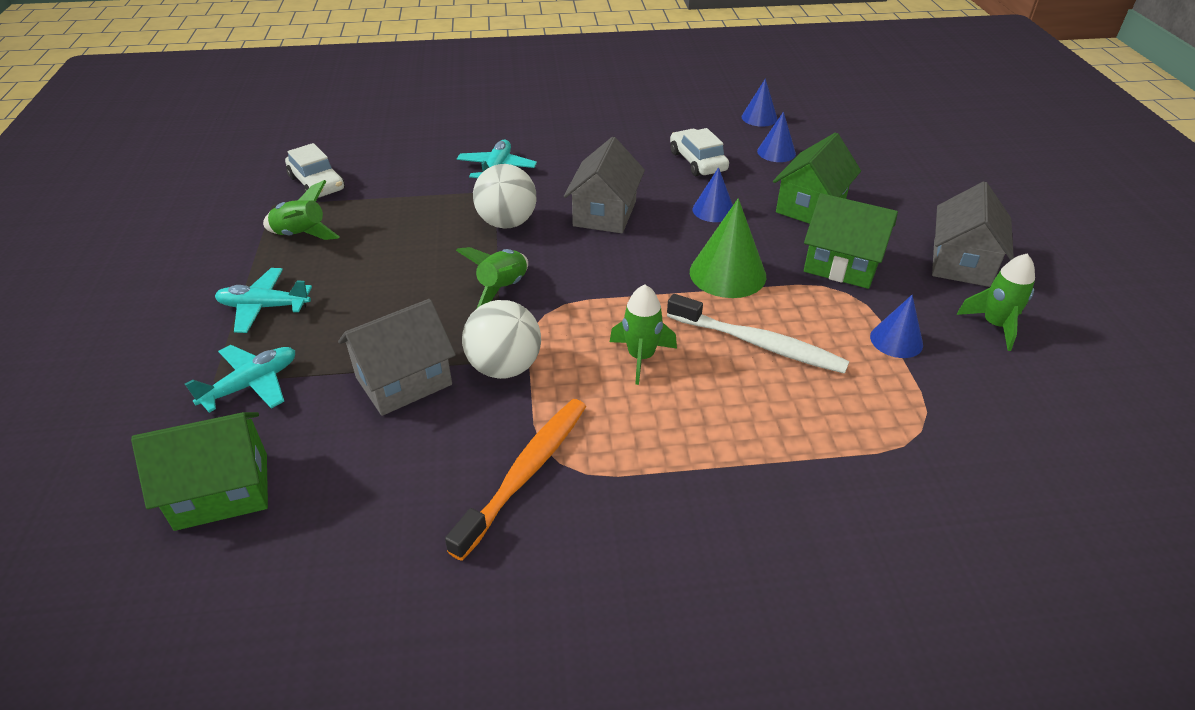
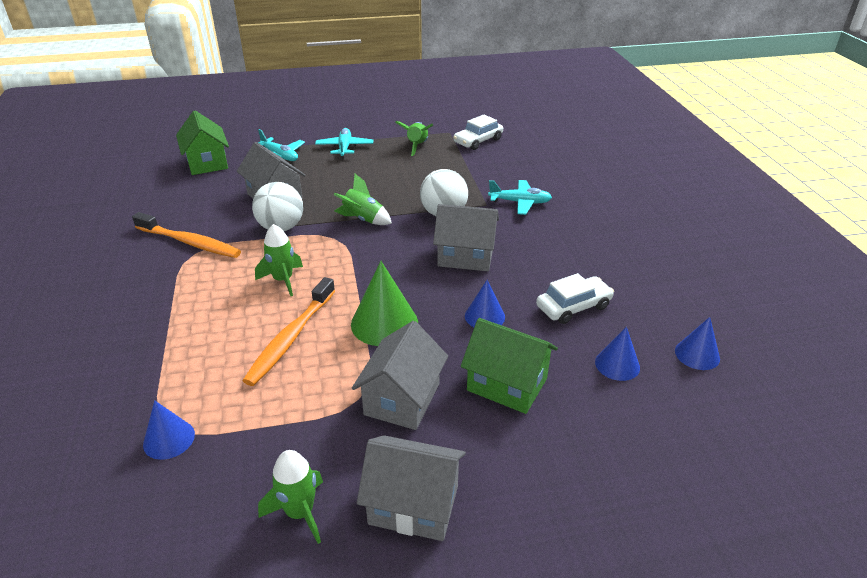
camera: 85 degrees right, 5 degrees down
white toothbrush [667,294,849,374] -> orange toothbrush [242,277,335,386]
green house [804,193,898,289] -> grey house [352,321,448,430]
blue cone [870,295,923,358] -> blue cone moved to [143,400,195,460]

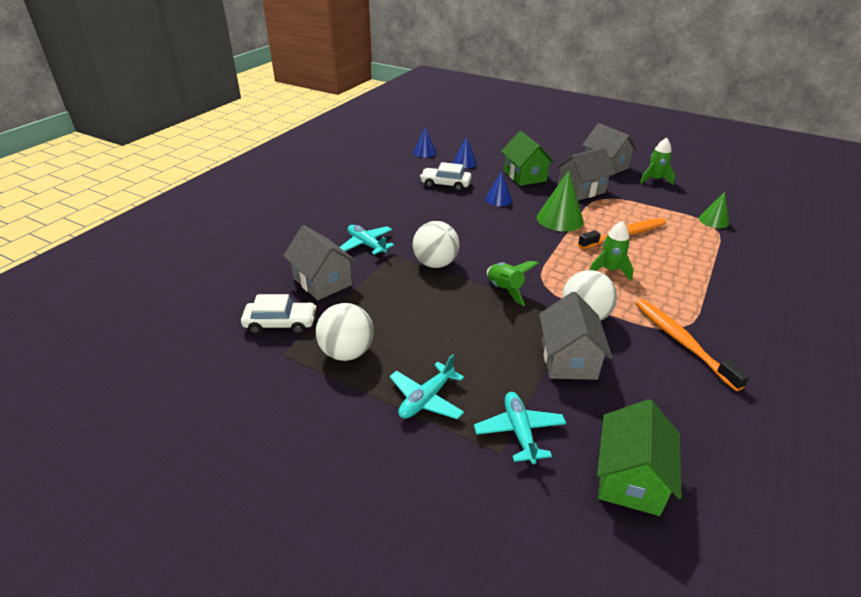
camera: 140 degrees left, 0 degrees up
blue cone [143,400,195,460] -> green cone [699,192,729,228]
green rocket [395,121,433,156] -> white ball [315,303,374,361]
grey house [433,204,499,271] -> grey house moved to [283,225,357,300]

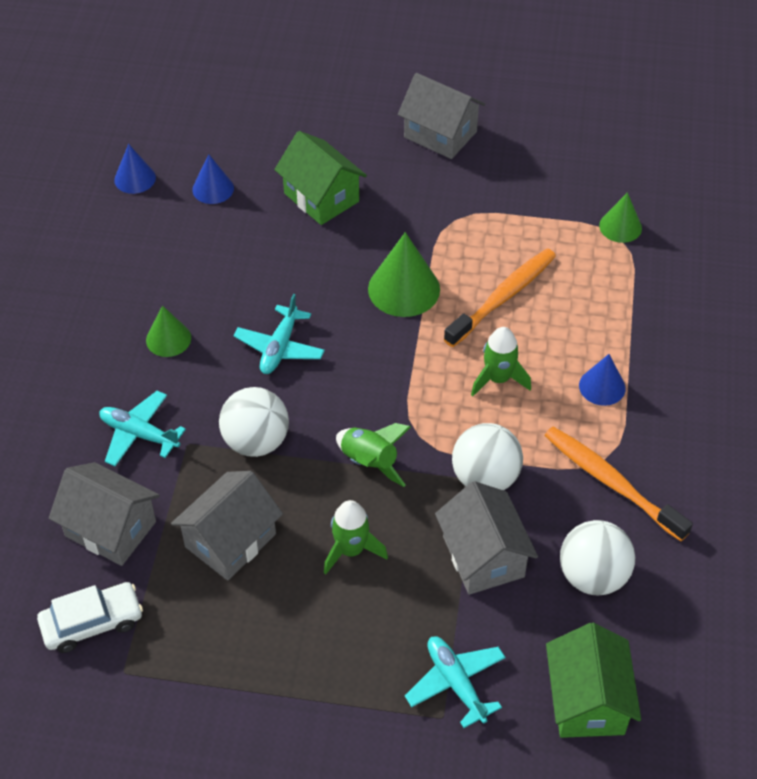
camera: 20 degrees left, 15 degrees up
white ball [315,303,374,361] -> white ball moved to [560,520,635,595]
turquoise plane [389,354,464,419] -> turquoise plane moved to [233,294,325,374]
white car [420,162,472,191] -> none
blue cone [485,171,512,206] -> blue cone moved to [579,354,626,406]
grey house [556,147,615,201] -> grey house moved to [171,471,283,580]
green rocket [640,138,675,185] -> green rocket moved to [324,500,388,575]
none -> green cone [146,305,191,357]

